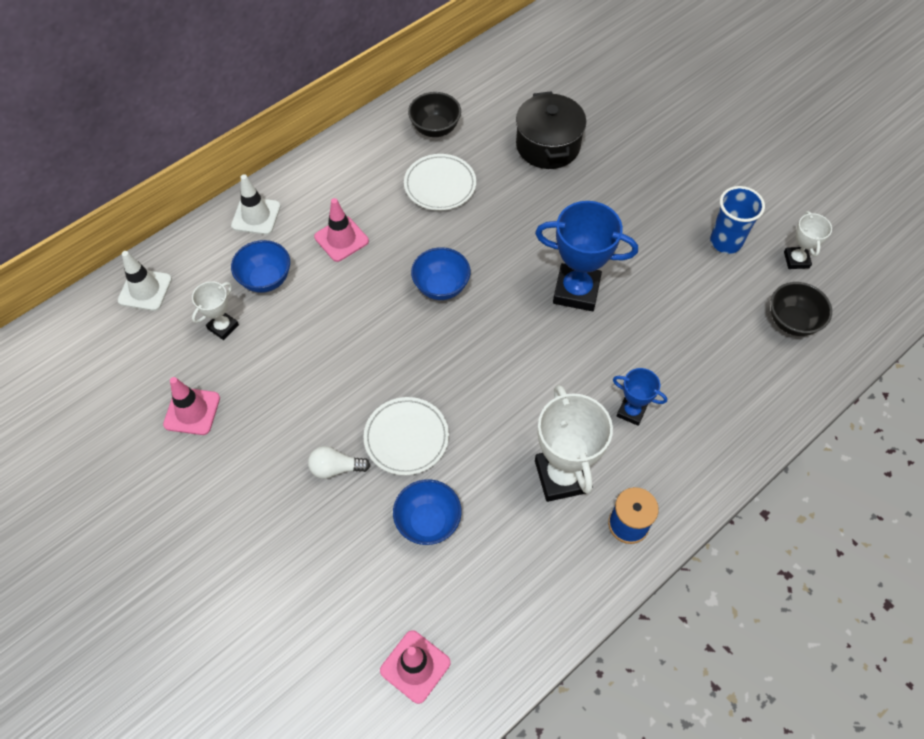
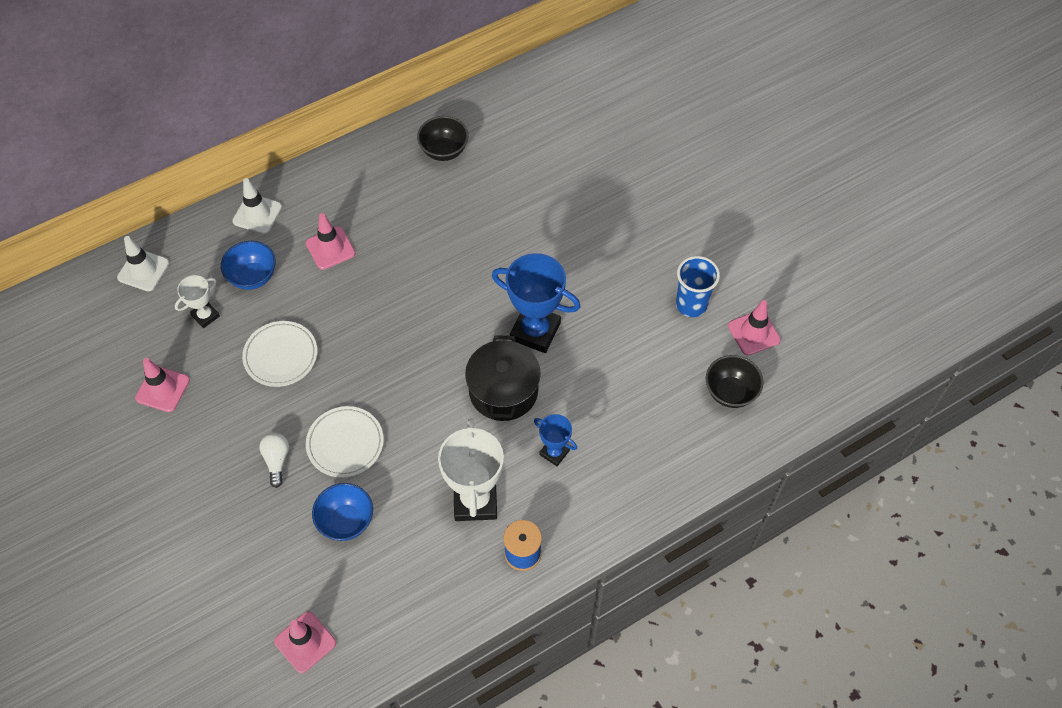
camera: 10 degrees right, 0 degrees up
white light bulb [308,446,370,479] -> white light bulb turned 75 degrees clockwise [260,433,289,488]
white plate [404,154,476,211] -> white plate moved to [242,321,318,387]
blue bowl [411,247,471,300] -> none
black pot [516,91,587,169] -> black pot moved to [465,335,541,421]
white trophy [784,211,832,269] -> pink traffic cone [728,300,781,356]

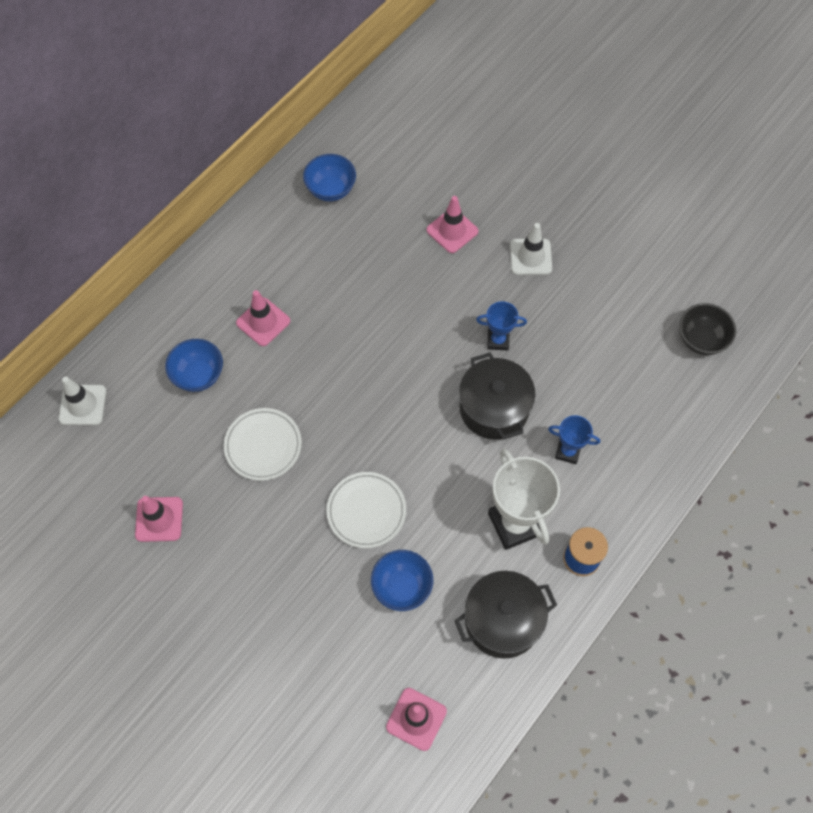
camera: 20 degrees left, 5 degrees up
white trophy [175,275,220,328] -> none
white traffic cone [232,178,282,234] -> white traffic cone moved to [510,223,552,275]
white light bulb [260,433,289,488] -> none
black bowl [417,116,469,161] -> blue bowl [303,154,356,202]
blue trophy [492,253,581,353] -> blue trophy [476,301,527,351], size x0.53
blue cup [676,256,720,317] -> none
pink traffic cone [728,300,781,356] -> pink traffic cone moved to [426,196,479,253]
none -> black pot [454,571,557,659]

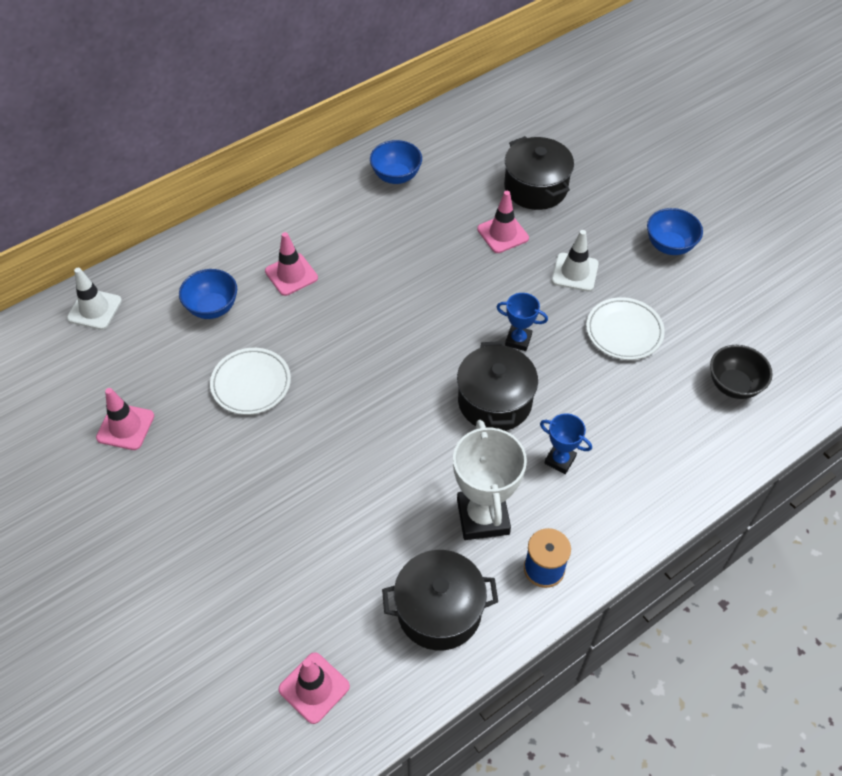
camera: 15 degrees right, 10 degrees down
white plate [326,472,406,548] -> white plate moved to [586,297,665,360]
blue bowl [371,550,433,611] -> blue bowl moved to [647,208,703,255]
none -> black pot [504,136,574,210]

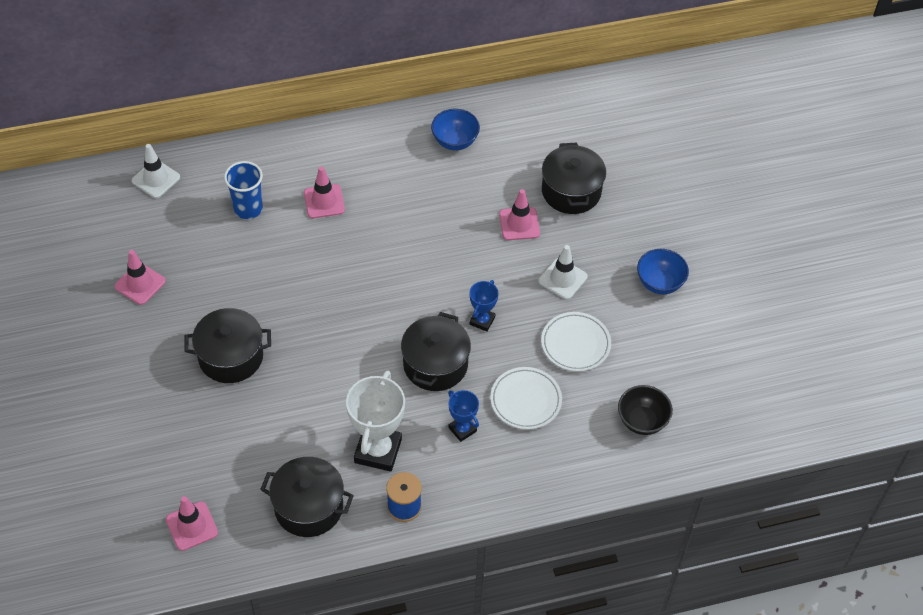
camera: 20 degrees right, 0 degrees up
blue bowl [179,269,237,319] -> blue cup [224,161,263,219]
white plate [210,348,291,415] -> white plate moved to [490,367,562,430]
blue trophy [496,293,548,351] -> blue trophy turned 75 degrees clockwise [469,280,499,332]
none -> black pot [184,308,271,383]

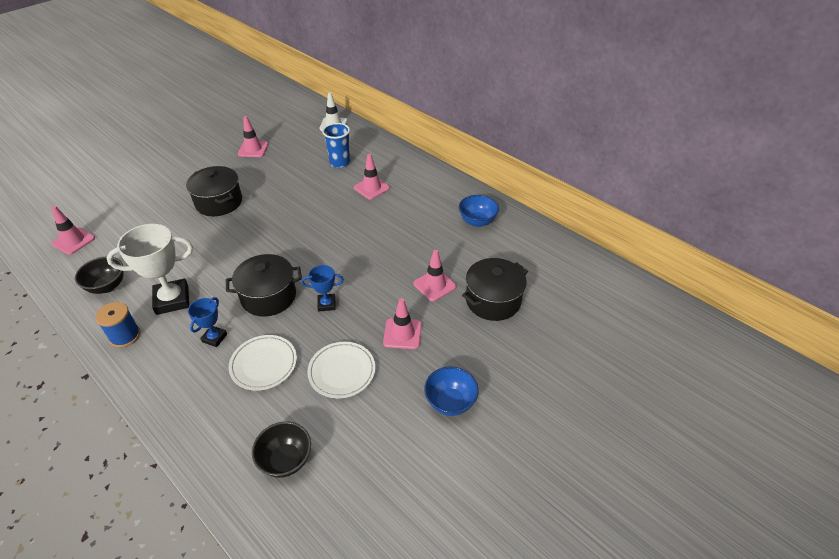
camera: 60 degrees right, 10 degrees down
black pot [260,457,354,537] -> black bowl [75,257,124,294]
white traffic cone [538,245,588,300] -> pink traffic cone [383,298,422,349]

